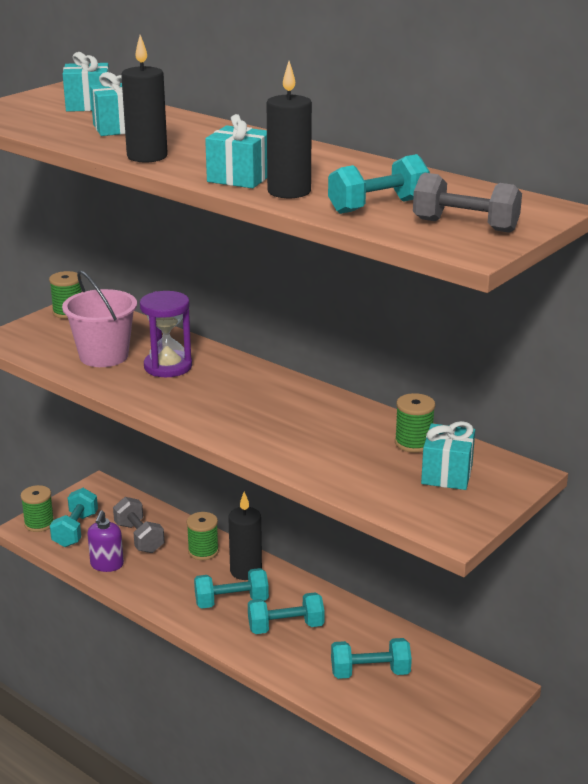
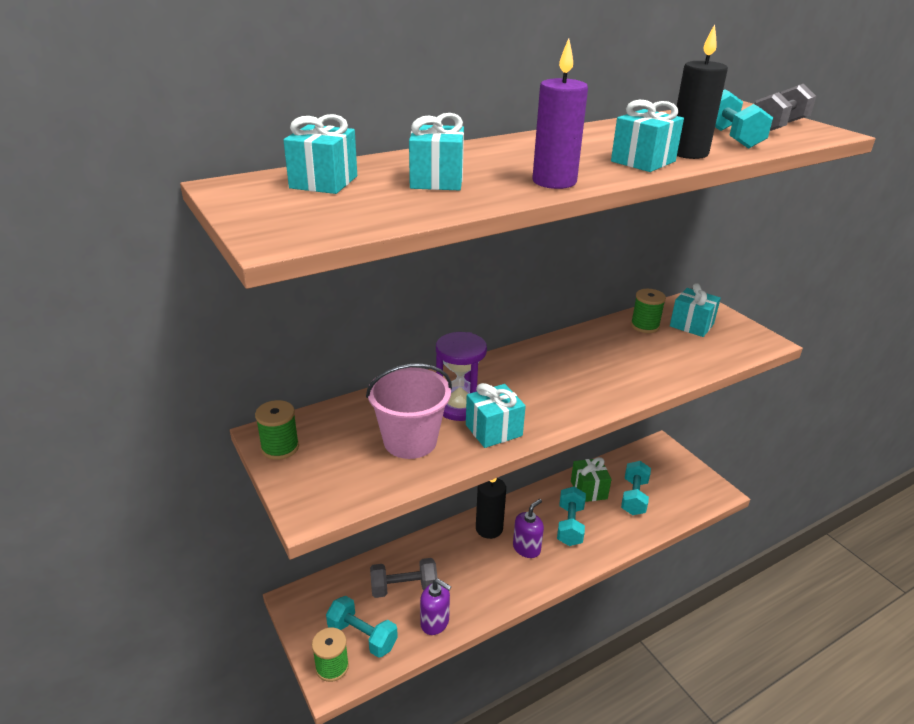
camera: 70 degrees left, 5 degrees up
black candle [121,35,168,162] -> purple candle [533,38,588,189]
green spool [187,512,219,560] -> none
turquoise dumbbell [194,568,269,609] -> purple soap dispenser [513,499,544,558]
none -> turquoise gift [466,383,526,448]
none -> green gift [571,457,611,502]

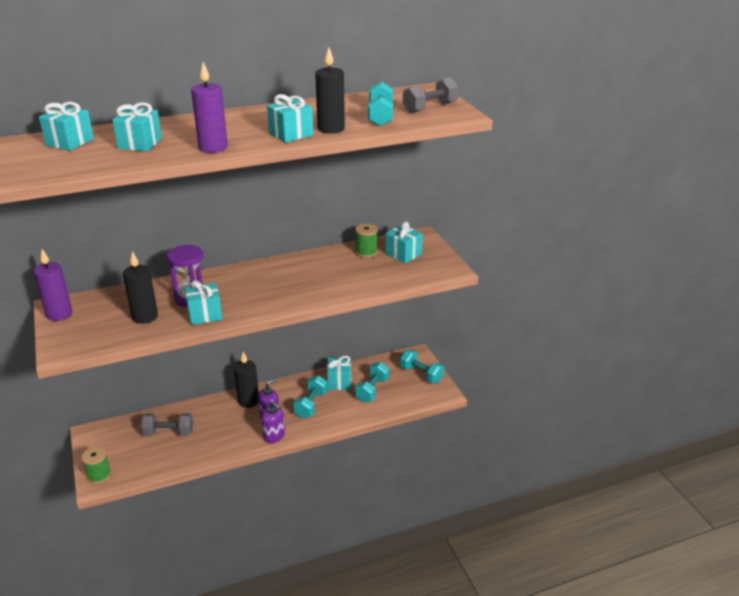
camera: 10 degrees right, 0 degrees up
green spool [255,400,299,460] -> purple candle [34,249,72,321]
turquoise dumbbell [326,596,398,658] -> turquoise dumbbell moved to [400,350,444,383]
pink bucket [366,364,452,459] -> black candle [123,251,158,324]
purple soap dispenser [420,579,451,635] -> purple soap dispenser moved to [261,401,285,443]
green gift [571,457,611,502] -> turquoise gift [327,356,351,390]

